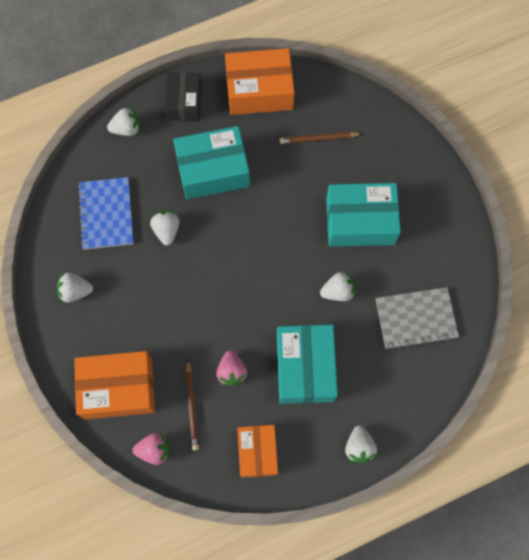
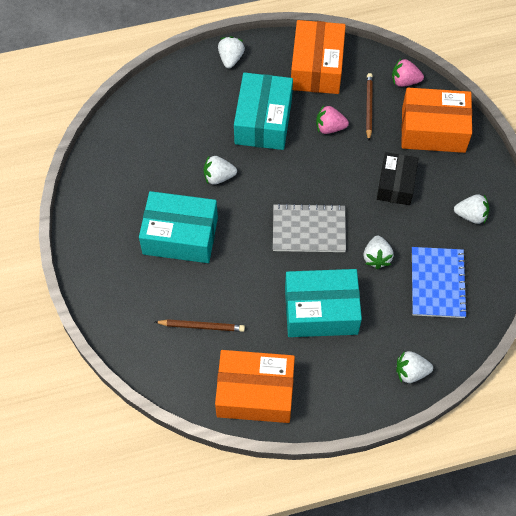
camera: 170 degrees left, 10 degrees down
black box [165,72,201,121] -> black box moved to [377,152,419,205]
pink strawberry [216,350,247,386] -> pink strawberry turned 90 degrees counterclockwise [316,106,349,134]
orange box [237,425,278,478] -> orange box [291,20,346,94], size x1.54
grey notebook [376,287,459,350] -> grey notebook moved to [273,203,346,252]

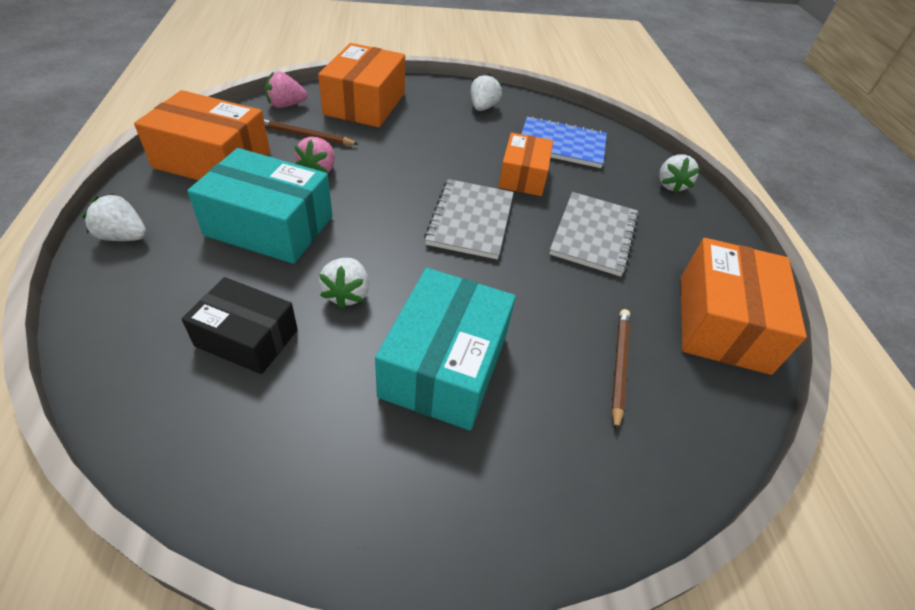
camera: 85 degrees left, 15 degrees down
turquoise box [285,269,362,337] -> grey notebook [549,192,639,277]
white strawberry [363,236,394,269] -> orange box [498,132,553,196]
black box [377,152,419,205] -> black box moved to [182,277,298,374]
pink strawberry [392,59,424,87] -> pink strawberry turned 60 degrees clockwise [265,71,307,108]

